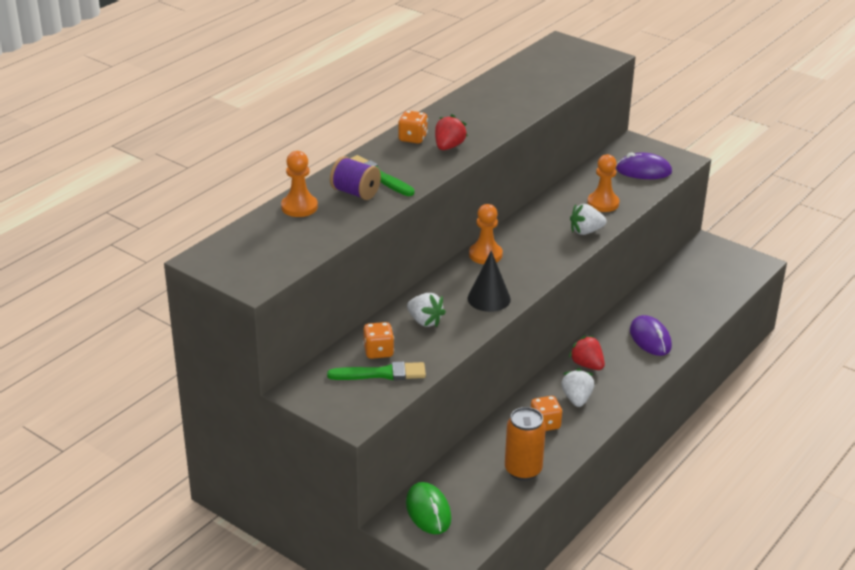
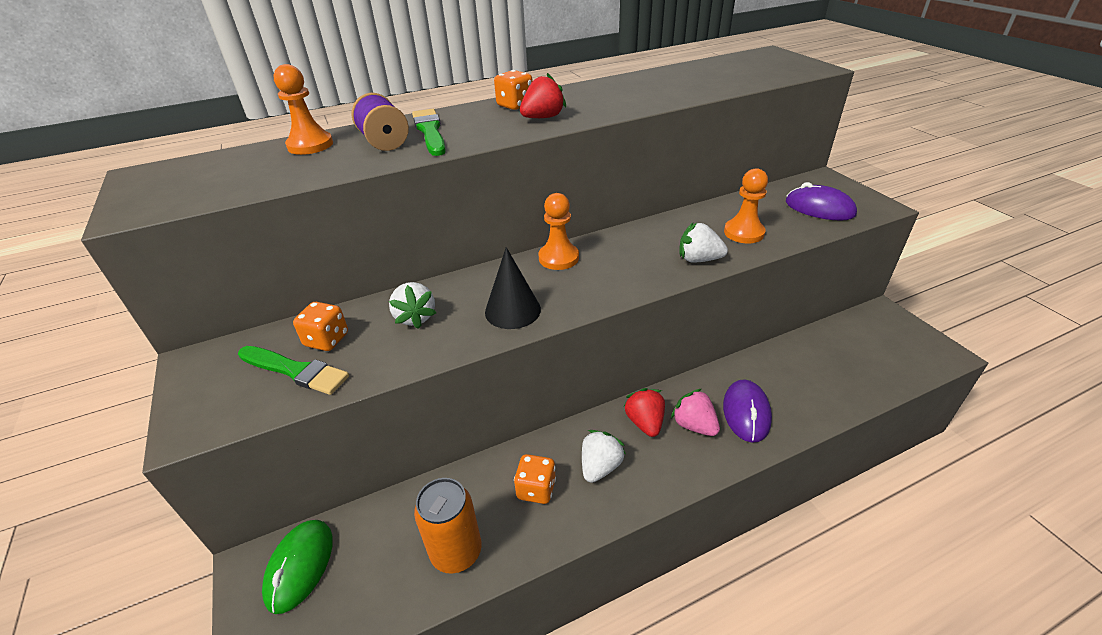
camera: 30 degrees right, 5 degrees up
none -> pink strawberry [671,389,720,436]

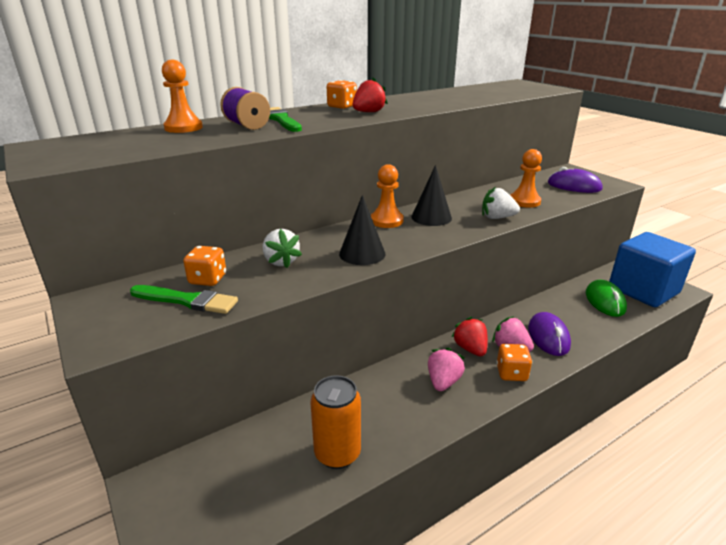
camera: 10 degrees left, 10 degrees down
green mouse [262,520,333,614] -> green mouse moved to [586,280,627,317]
orange dice [514,454,556,504] -> orange dice moved to [496,344,532,381]
white strawberry [582,430,626,483] -> pink strawberry [428,348,465,391]
none -> black cone [411,165,452,226]
none -> blue cube [609,232,696,307]

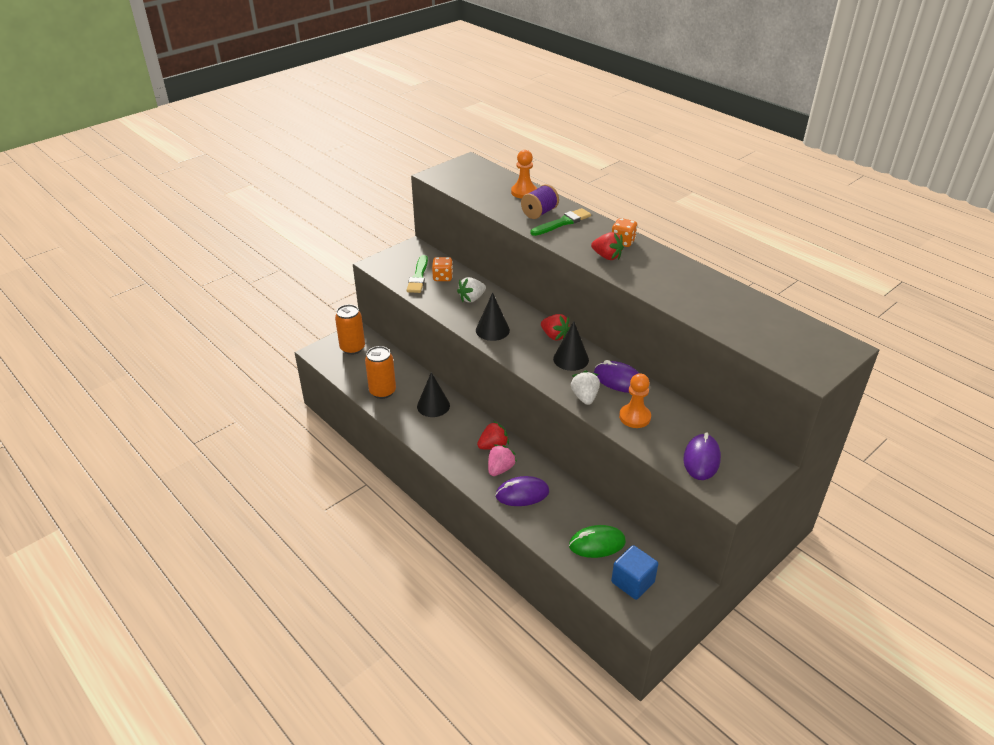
camera: 80 degrees right, 10 degrees up
orange pawn [371,164,404,228] -> red strawberry [541,314,570,340]
pink strawberry [428,348,465,391] -> none
orange dice [496,344,532,381] -> none
blue cube [609,232,696,307] -> blue cube [611,545,658,600], size x0.57
none -> orange can [335,304,365,355]
none -> black cone [417,372,450,417]
none -> purple mouse [594,360,639,393]

